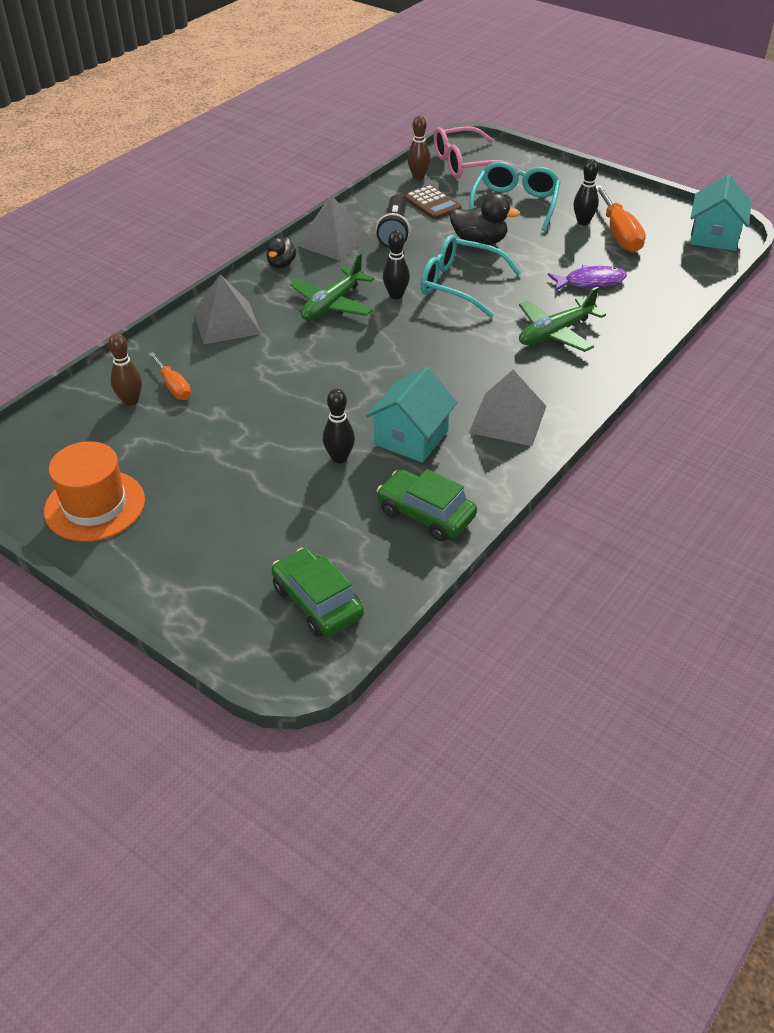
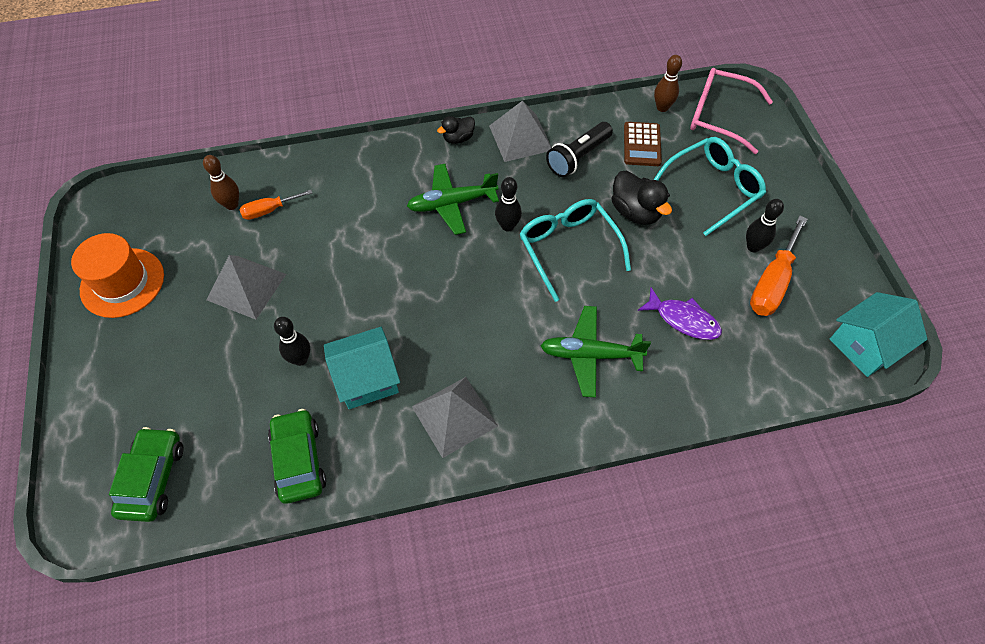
camera: 40 degrees right, 15 degrees up
orange screwdriver [148,352,191,400] -> orange screwdriver turned 60 degrees clockwise [240,190,312,220]
grey pyramid [193,274,261,344] -> grey pyramid moved to [207,255,286,320]

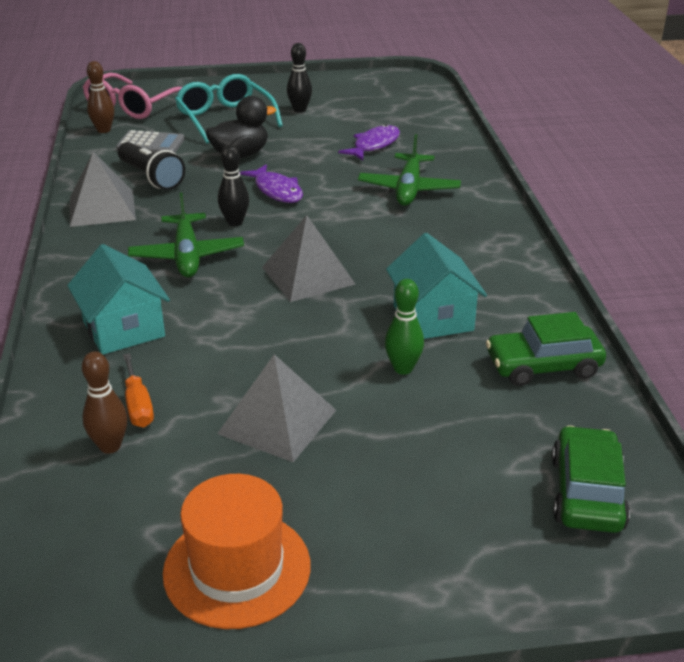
camera: 85 degrees left, 25 degrees down
green car [109,427,183,522] -> green car turned 90 degrees clockwise [552,425,630,533]
black bowling pin [274,317,310,366] -> green bowling pin [385,279,424,375]
grey pyramid [412,377,498,458] -> grey pyramid moved to [262,215,355,302]
black duck [437,116,475,144] -> none
turquoise glasses [520,199,631,302] -> purple fish [240,164,303,203]
brown calculator [624,122,662,166] -> grey calculator [116,130,185,154]
orange screwdriver [750,215,807,316] -> none
turquoise house [830,292,927,377] -> turquoise house moved to [67,244,170,355]

